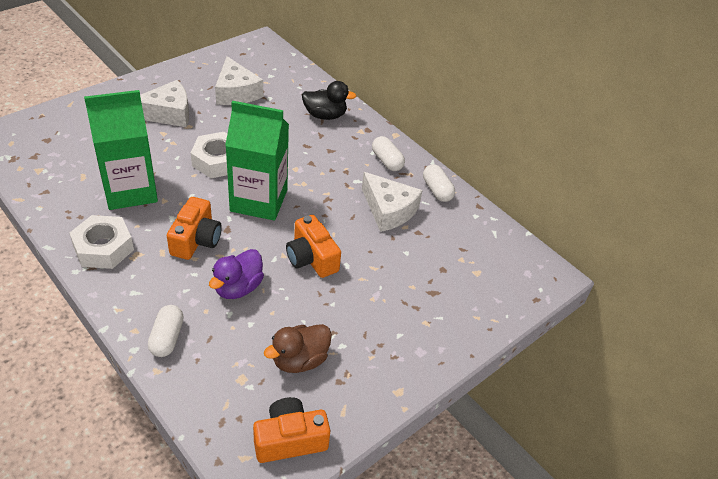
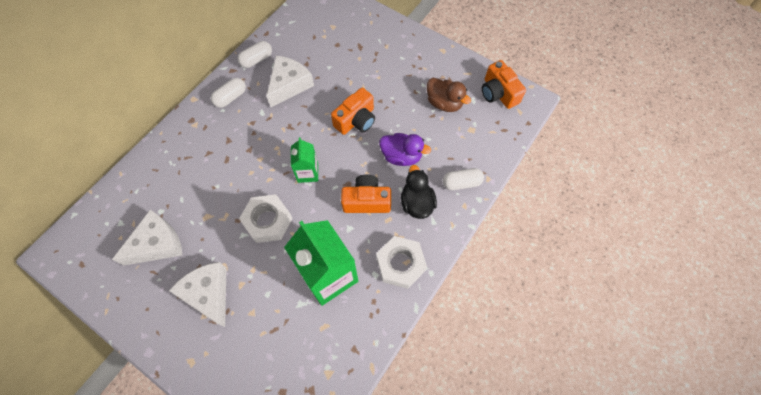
camera: 100 degrees left, 20 degrees up
green carton [225,101,289,221] -> green carton [291,137,318,183], size x0.52
black duck [302,81,356,120] -> black duck moved to [401,165,437,219]

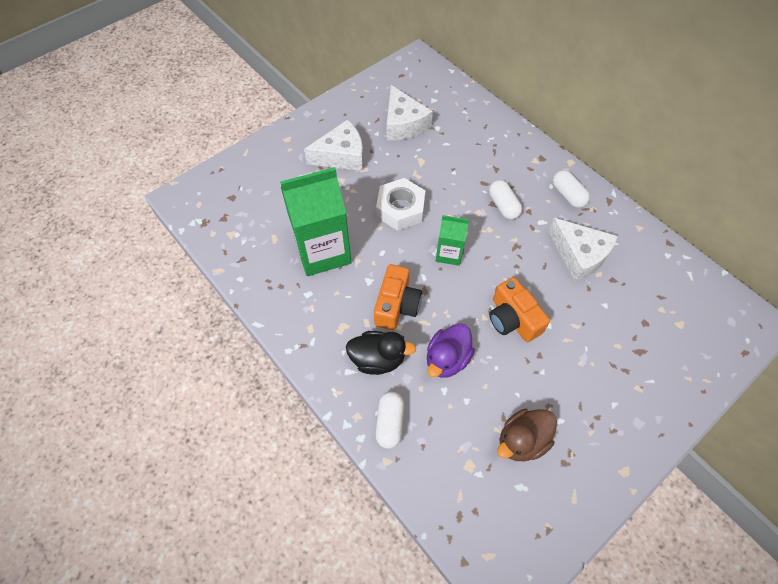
camera: 105 degrees right, 5 degrees down
white capsule [238,41,272,68] -> white capsule moved to [489,180,522,220]
white nut [376,236,427,289] -> none
orange camera [482,60,526,109] -> none

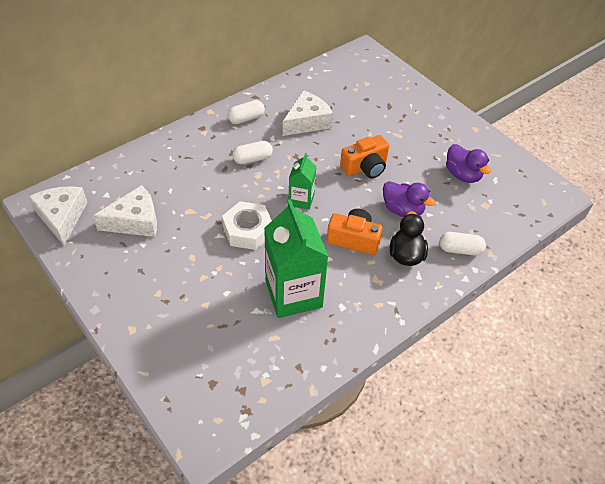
camera: 90 degrees left, 10 degrees down
white cheese [304,119,364,171] -> white cheese moved to [29,186,87,246]
brown duck [497,409,557,461] -> purple duck [446,144,491,183]

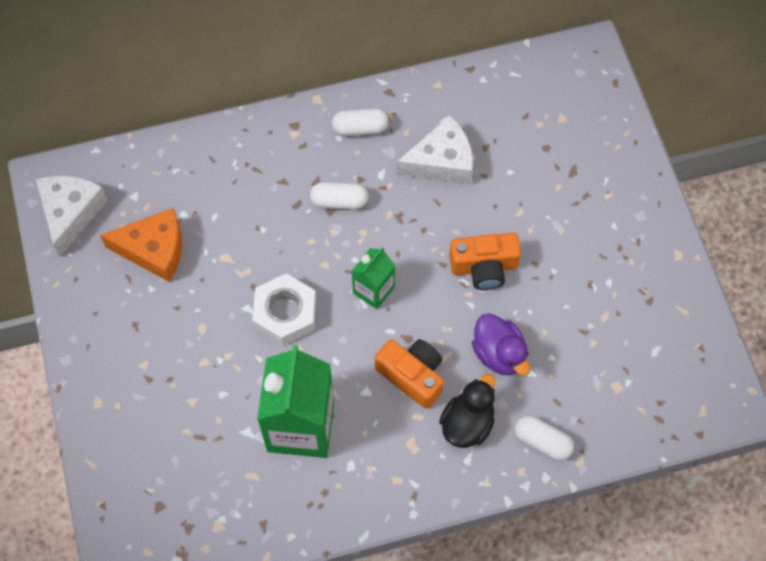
camera: 25 degrees right, 15 degrees up
white cheese [93,185,157,237] -> orange cheese [100,208,182,282]
purple duck [446,144,491,183] -> none

